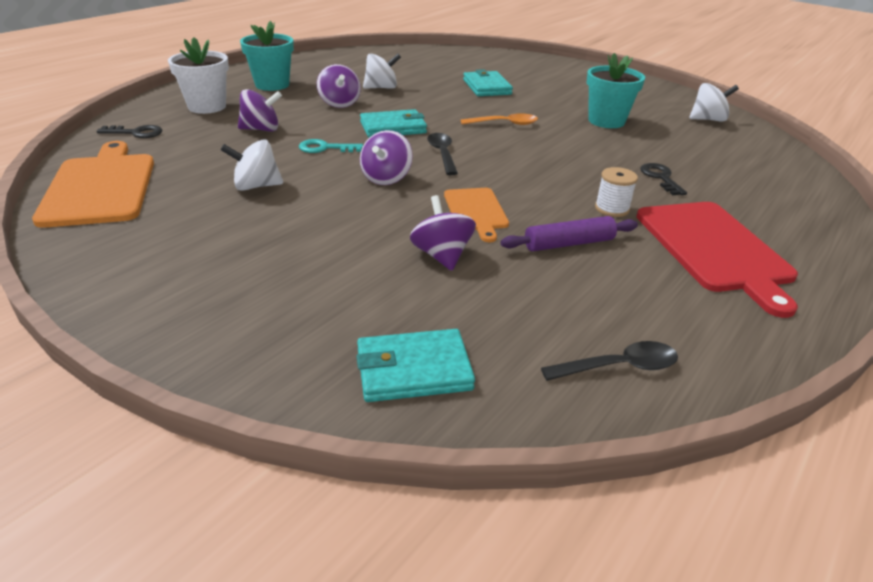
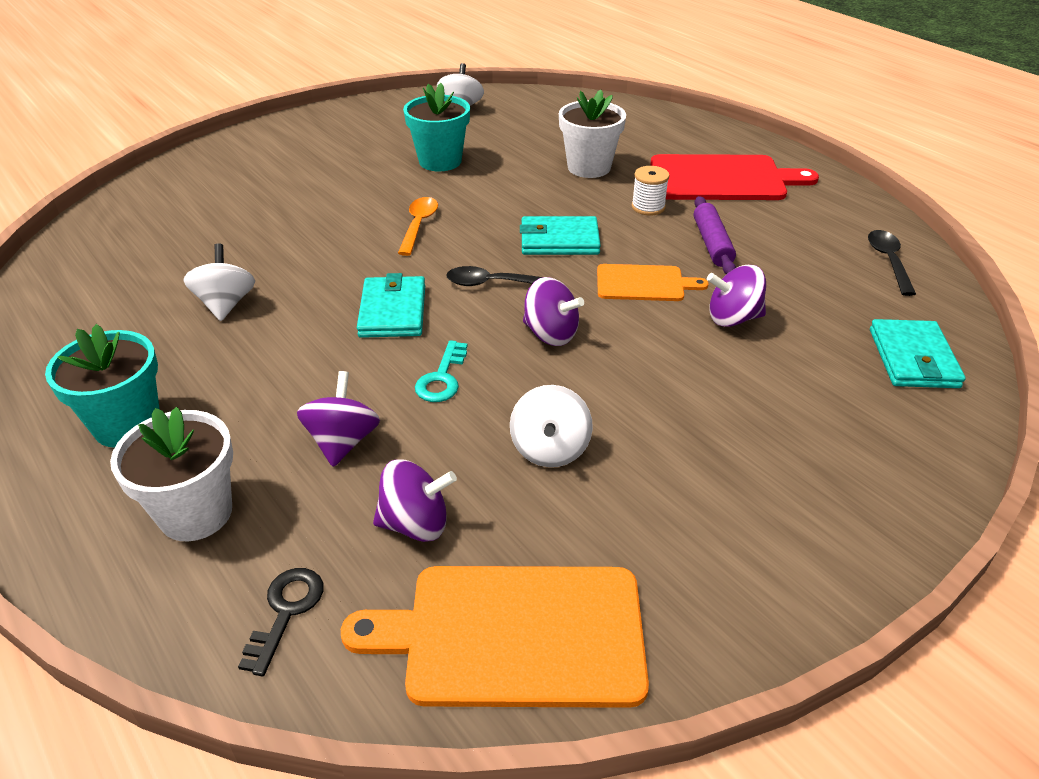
camera: 75 degrees left, 5 degrees up
purple spinning top [317,64,361,108] -> purple spinning top moved to [373,459,457,542]
turquoise wallet [463,69,513,96] -> turquoise wallet moved to [520,216,601,255]
black key [640,163,687,195] -> white flower pot [559,90,626,178]

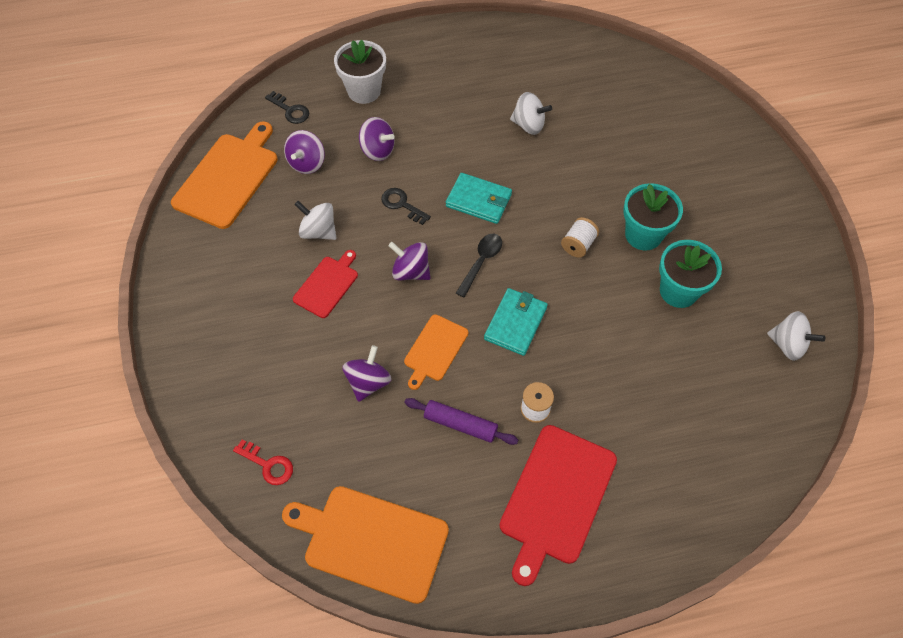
camera: 115 degrees right, 20 degrees up
turquoise flower pot [45,324,160,448] -> turquoise flower pot moved to [623,183,683,251]
orange spoon [398,197,438,256] -> white spool [561,217,599,258]
turquoise key [415,340,467,402] -> black key [381,188,431,225]
purple spinning top [523,277,584,346] -> purple spinning top turned 60 degrees clockwise [388,242,431,281]
white flower pot [559,90,626,178] -> none
black spoon [868,230,916,296] -> orange cutting board [282,486,449,604]
turquoise wallet [870,319,966,388] -> red key [233,440,293,485]
none -> red cutting board [293,250,358,318]

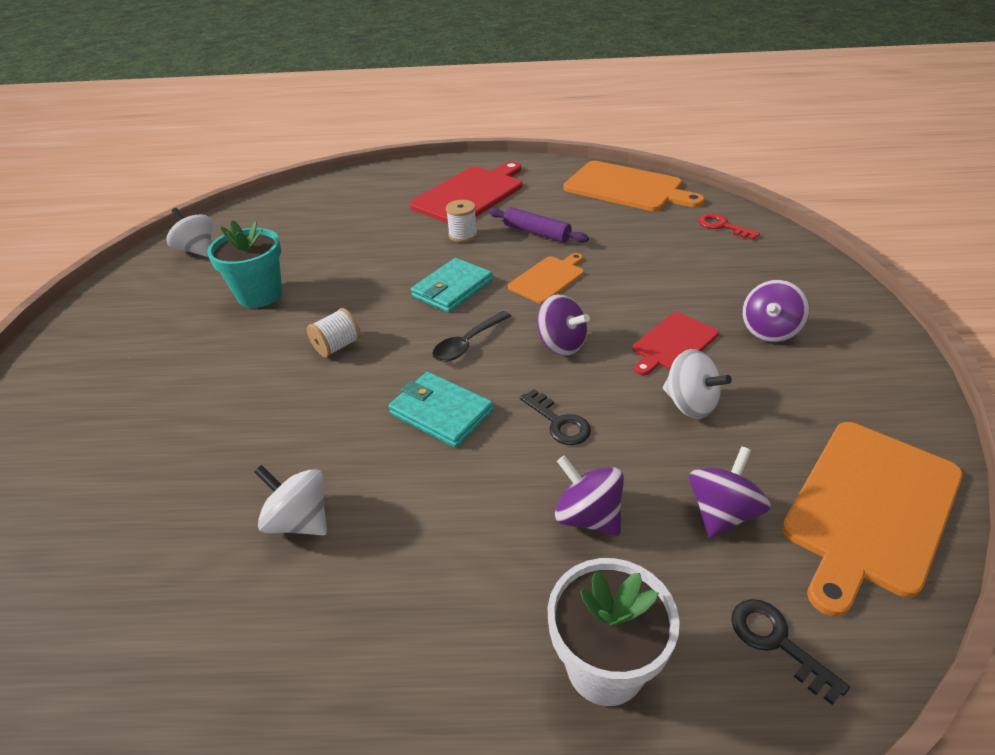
camera: 165 degrees left, 20 degrees down
purple spinning top [342,345,391,402] -> purple spinning top moved to [742,280,809,342]
turquoise flower pot [623,183,683,251] -> none

